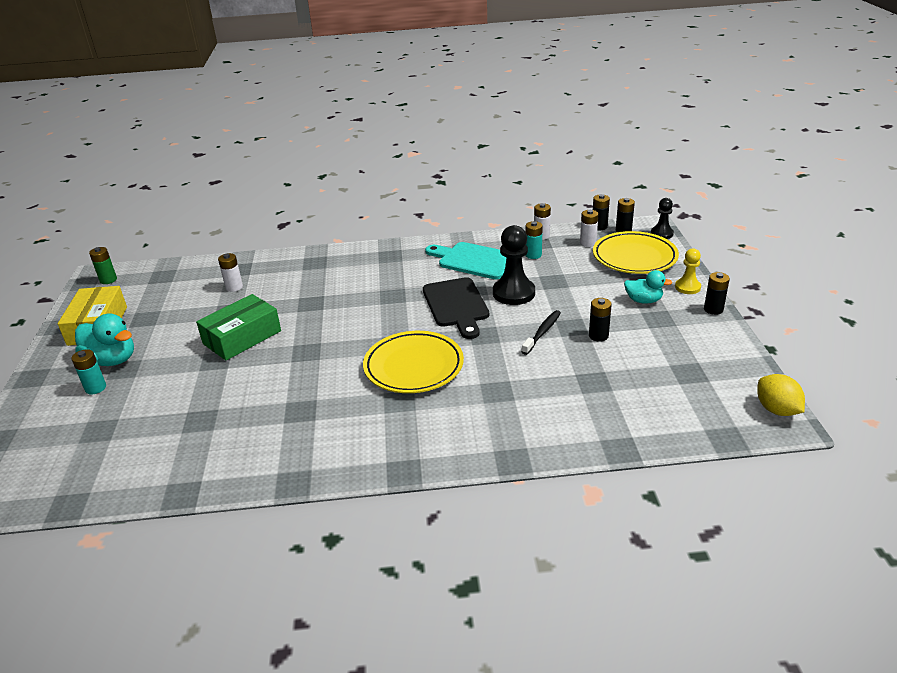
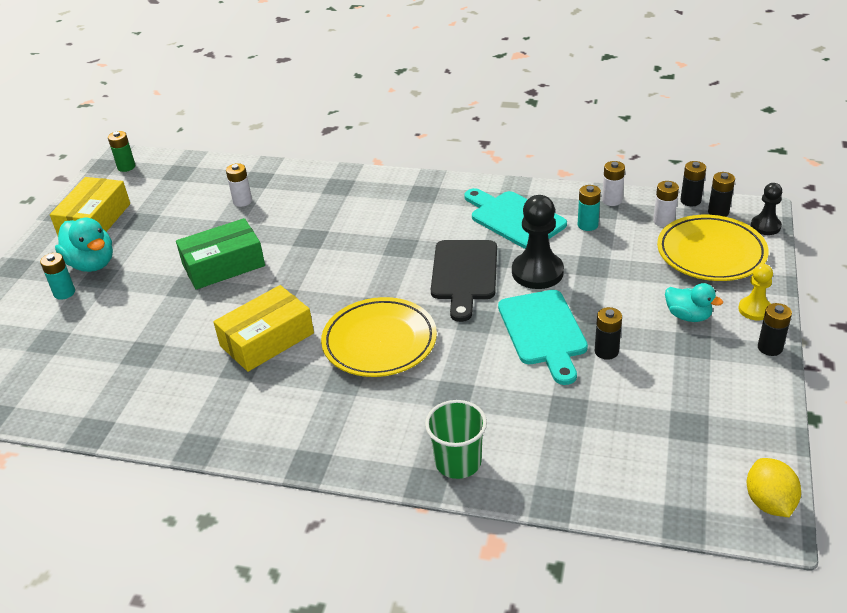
camera: 20 degrees right, 5 degrees up
black toothbrush [522,310,561,355] -> turquoise cutting board [498,290,588,385]
none -> yellow box [213,285,314,372]
none -> green cup [425,400,487,479]

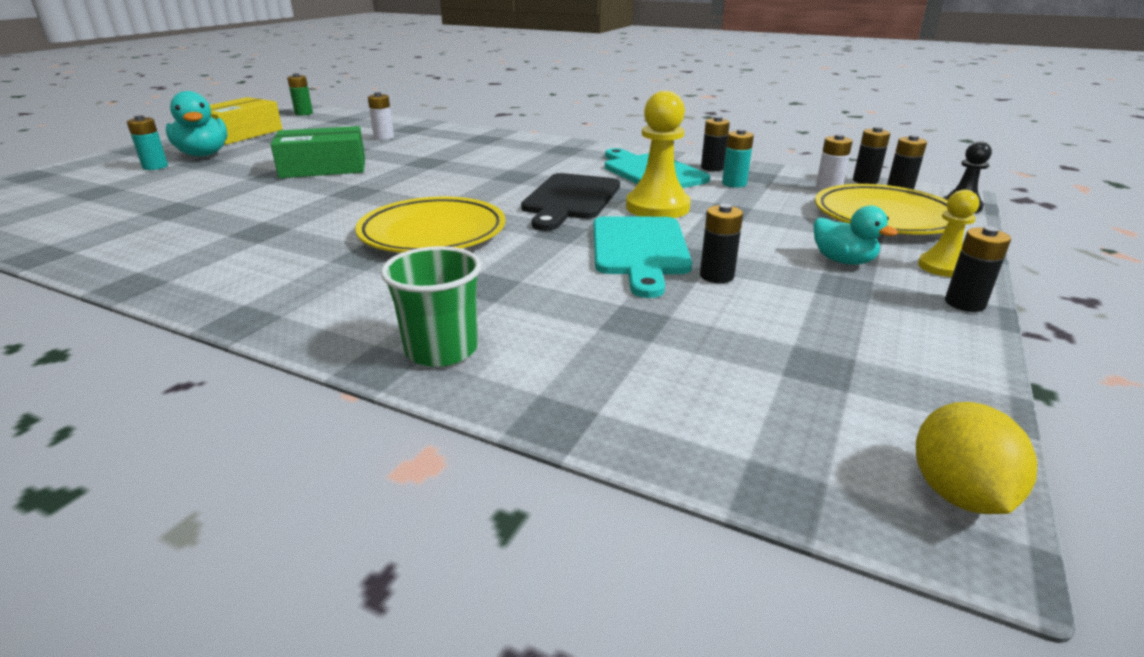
camera: 10 degrees right, 10 degrees down
yellow box [213,285,314,372] -> none
black pawn [512,195,564,289] -> yellow pawn [626,91,691,218]
white battery [602,161,625,206] -> none
none -> black battery [701,116,730,171]

